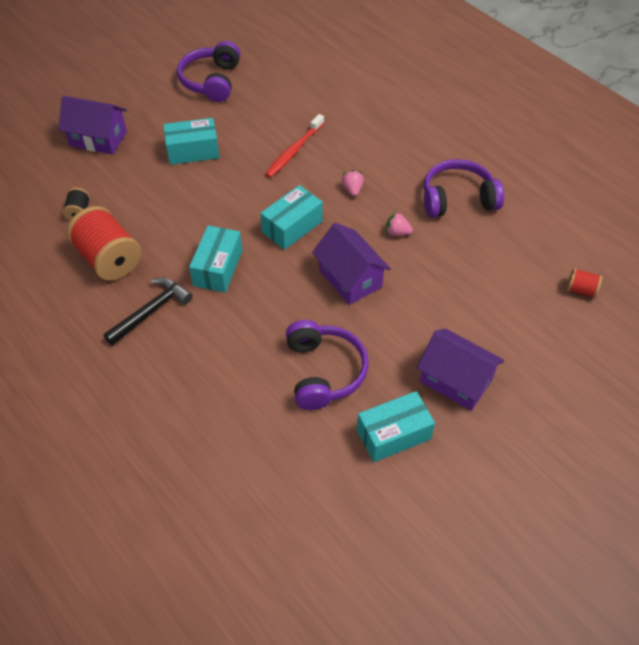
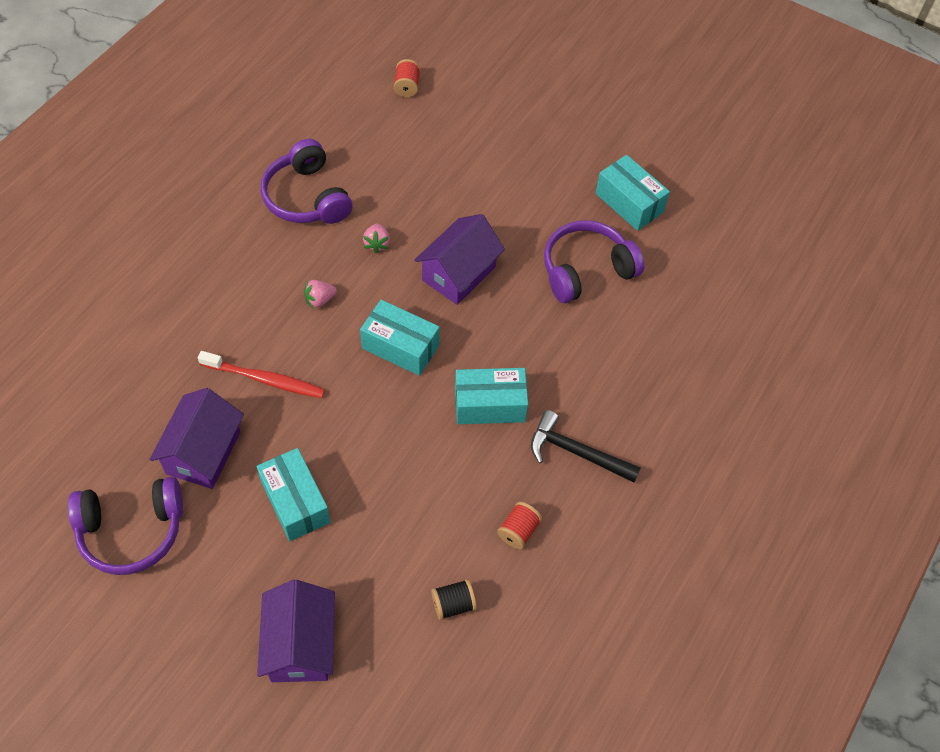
camera: 110 degrees left, 5 degrees up
red spool [67,206,141,281] -> red spool [497,502,542,549], size x0.47
purple house [417,329,504,411] -> purple house moved to [149,388,244,489]

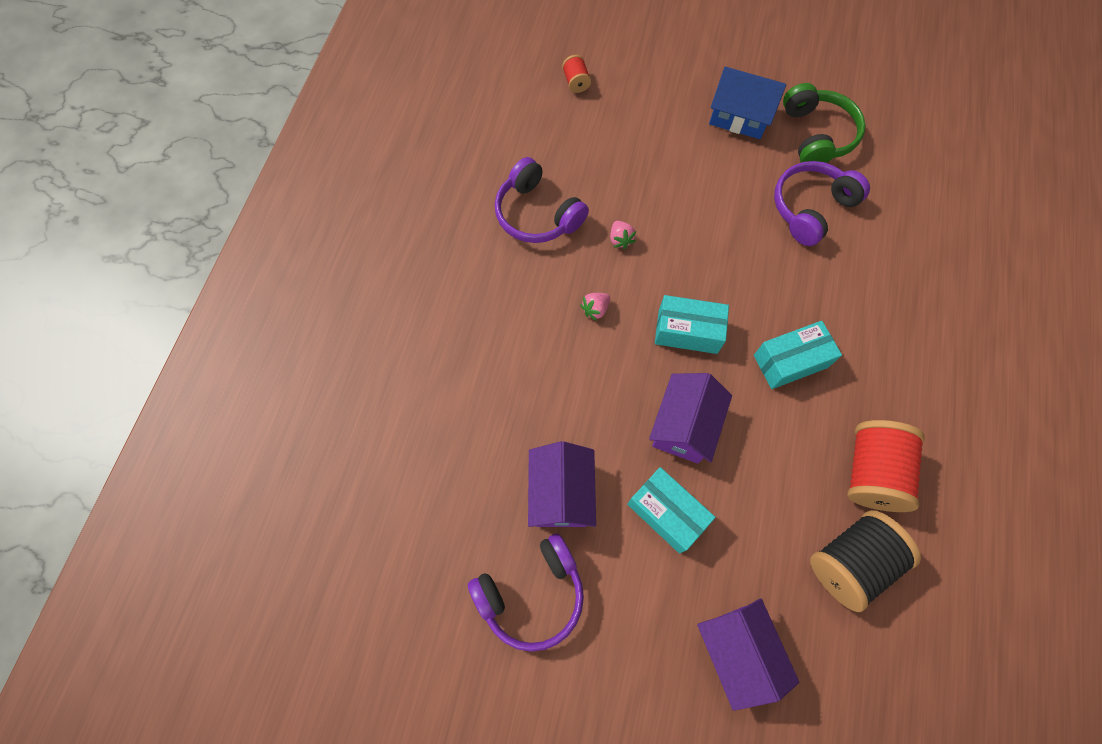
camera: 15 degrees left, 10 degrees up
red toothbrush [198,351,325,398] -> none
purple house [414,214,505,305] -> purple house moved to [649,373,732,464]
black spool [431,579,477,620] -> black spool [810,510,921,612], size x2.12
red spool [497,502,542,549] -> red spool [847,420,925,512], size x2.12
black hammer [531,410,641,483] -> none
turquoise box [596,155,670,231] -> green headphones [783,83,866,163]
none -> blue house [709,67,786,139]

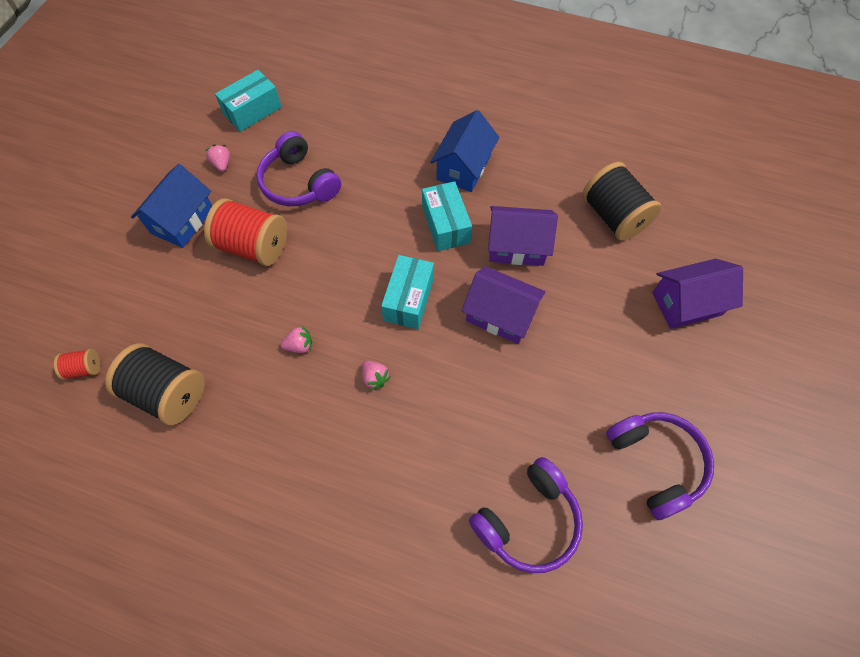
camera: 85 degrees left, 5 degrees down
purple headphones [495,157,589,243] -> purple headphones moved to [469,457,583,573]
purple house [528,441,596,527] -> purple house moved to [488,206,558,266]
turquoise box [627,467,715,554] -> turquoise box moved to [215,70,282,132]
green headphones [783,83,866,163] -> pink strawberry [205,144,230,172]
red spool [847,420,925,512] -> red spool moved to [204,198,287,266]
none -> black spool [105,343,205,425]
none -> blue house [430,110,499,192]

